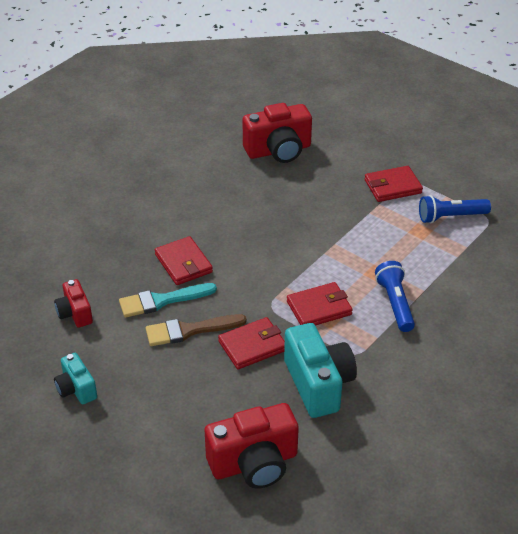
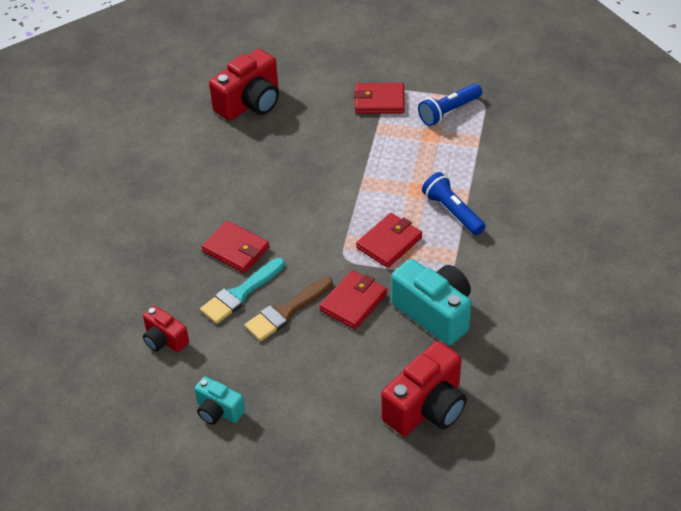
camera: 25 degrees left, 5 degrees up
red wallet [365,166,423,202] -> red wallet turned 45 degrees clockwise [354,83,405,114]

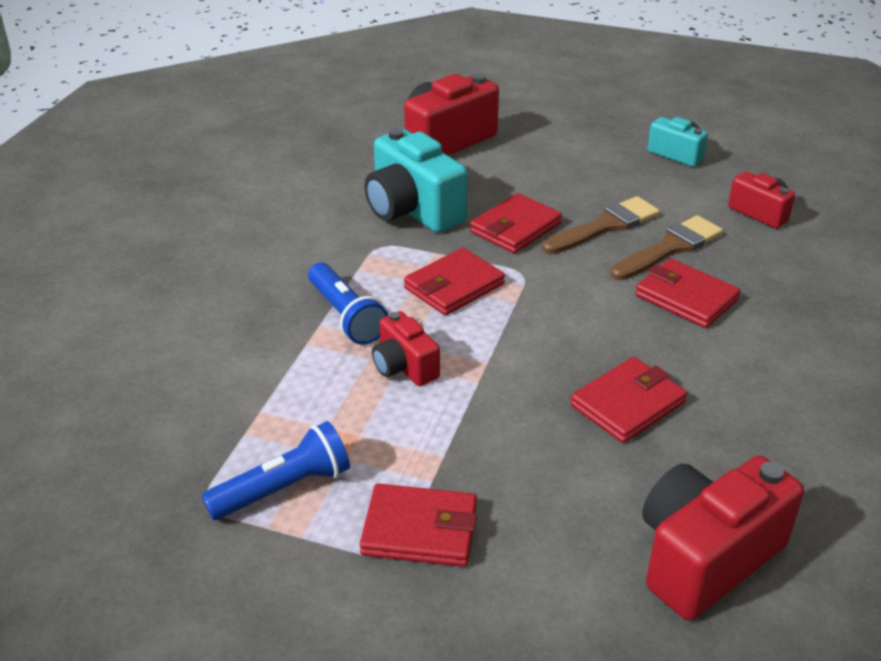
camera: 175 degrees left, 10 degrees down
turquoise brush [200,258,285,324] -> brown brush [610,215,723,280]
none -> red camera [372,311,440,386]
none -> red wallet [571,357,687,443]

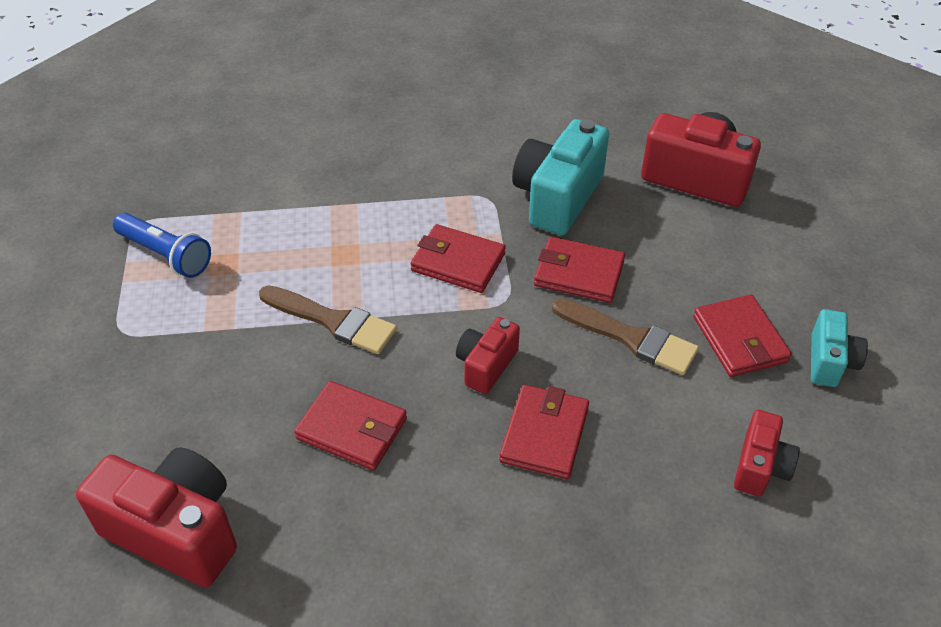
camera: 65 degrees right, 10 degrees up
blue flashlight [308,262,388,345] -> none
red wallet [360,484,477,567] -> red wallet moved to [693,295,792,377]
red camera [372,311,440,386] -> red camera moved to [456,317,520,394]
brown brush [610,215,723,280] -> brown brush moved to [259,285,397,354]

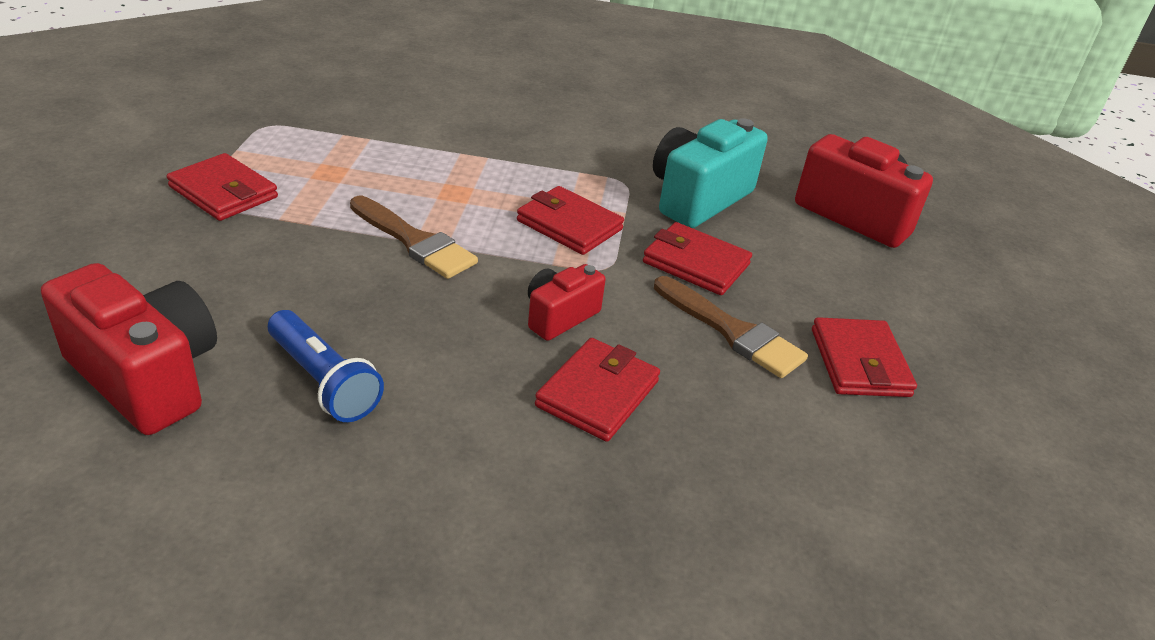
camera: 10 degrees right, 10 degrees down
blue flashlight [113,213,211,278] -> blue flashlight moved to [268,310,384,422]
red wallet [294,381,407,470] -> red wallet moved to [167,153,278,221]
red camera [734,410,800,497] -> none
turquoise camera [811,309,868,387] -> none

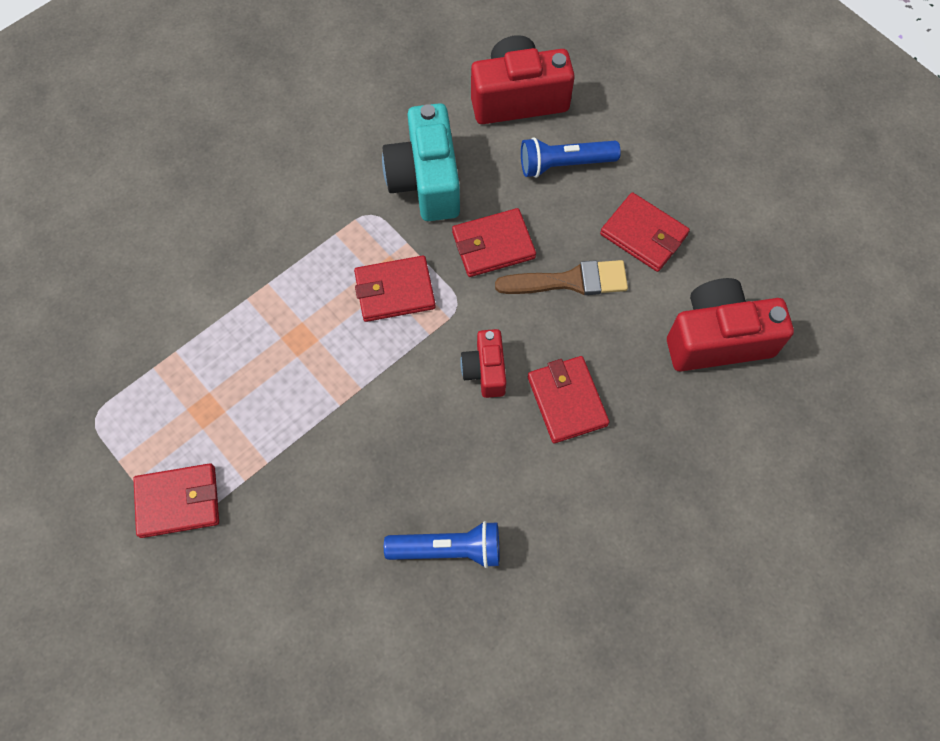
camera: 45 degrees left, 30 degrees up
red camera [41,263,217,435] -> red camera moved to [667,278,794,372]
brown brush [350,196,478,279] -> none
none -> blue flashlight [521,137,621,178]

